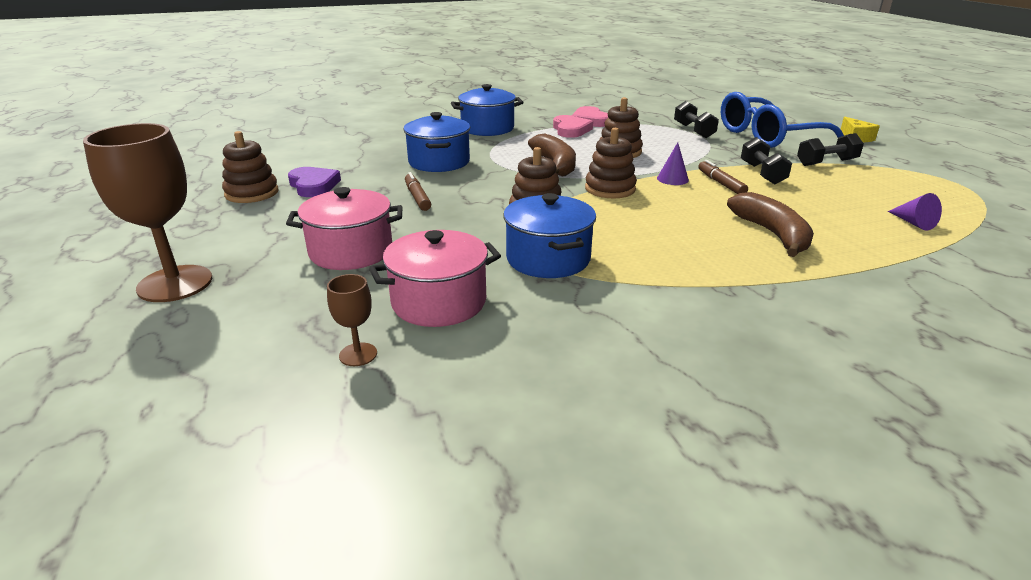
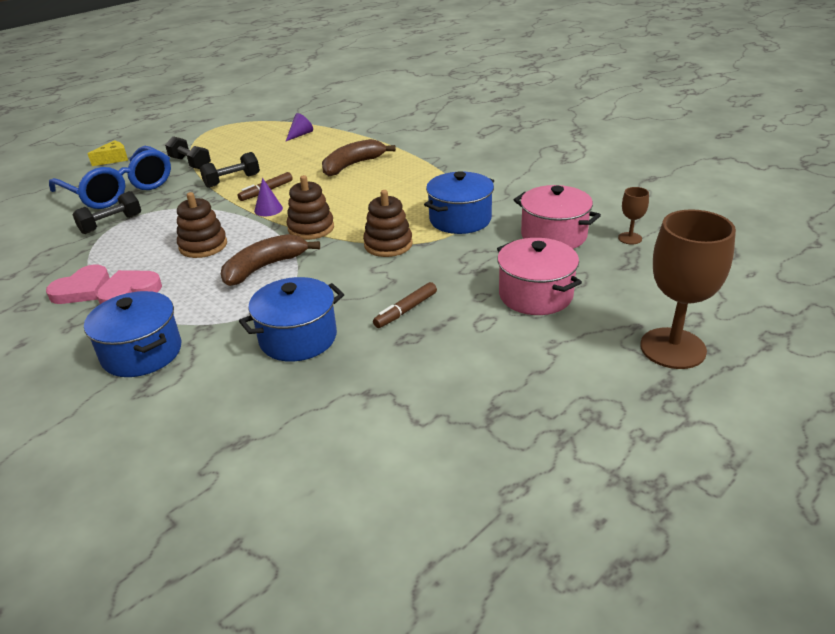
camera: 115 degrees left, 5 degrees up
brown stacking toy [222,131,278,203] -> none
purple heart [288,167,341,197] -> none

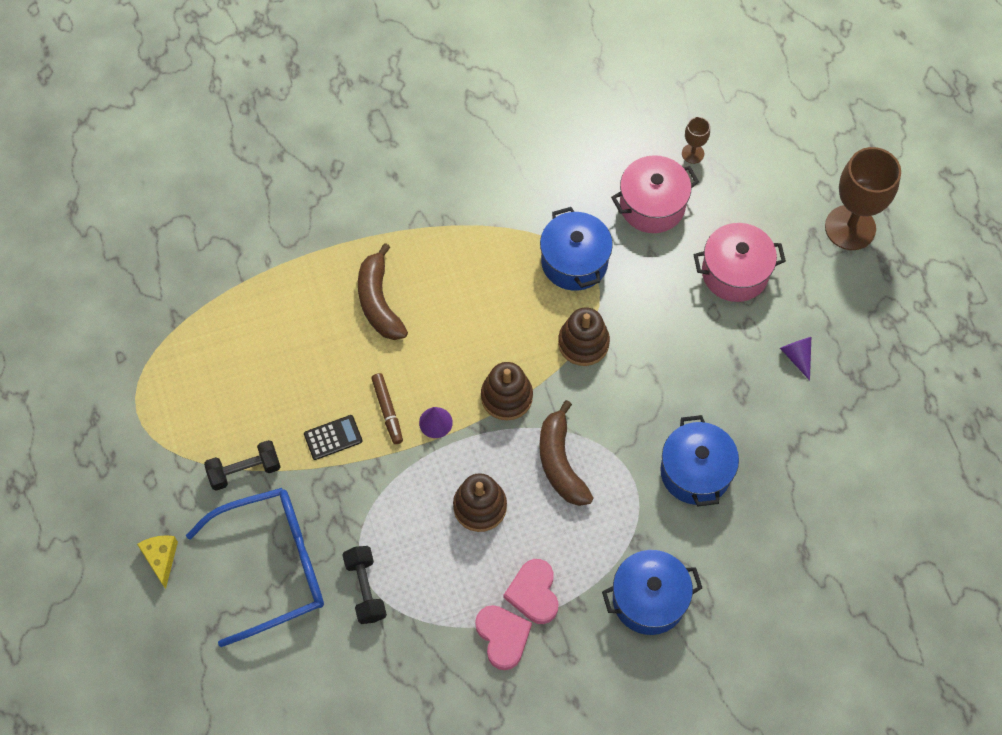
camera: 65 degrees left, 30 degrees up
black dumbbell [200,152,260,188] -> black calculator [304,415,362,460]
purple cone [286,113,313,141] -> purple cone moved to [780,337,811,381]
brown marker [373,282,437,328] -> none

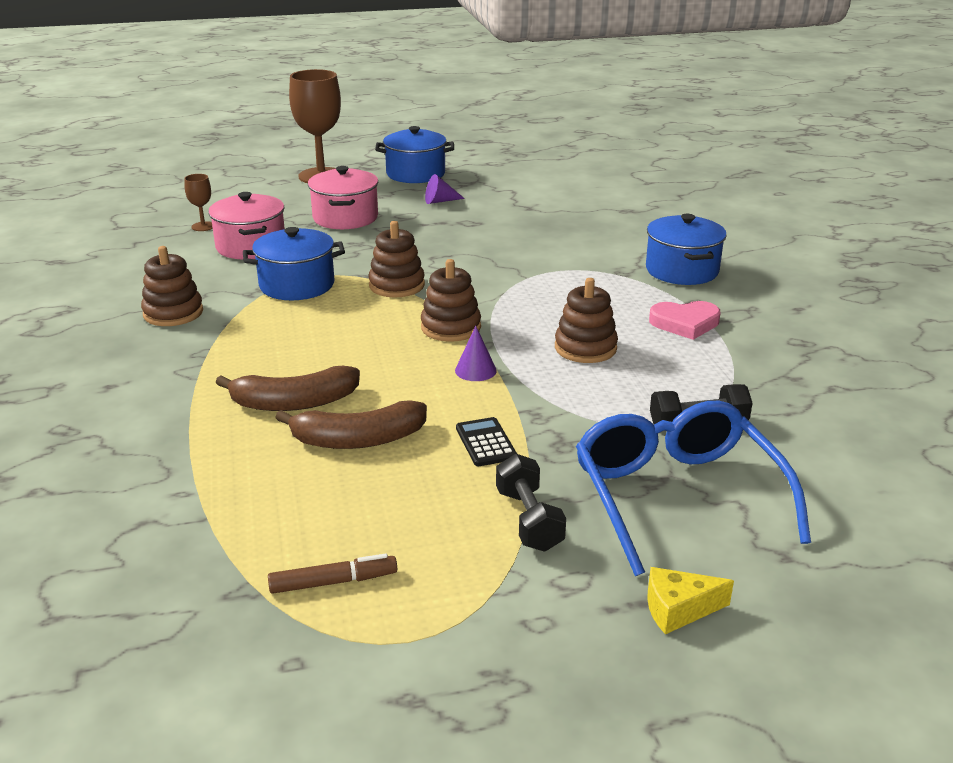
camera: 85 degrees left, 35 degrees down
brown marker [371,373,403,444] -> brown marker moved to [268,554,397,594]
pink heart [475,605,532,670] -> none
brown banana [539,400,593,506] -> brown banana moved to [275,400,427,449]
blue pot [660,415,739,506] -> blue pot moved to [375,126,454,183]
none -> brown stacking toy [141,246,203,326]

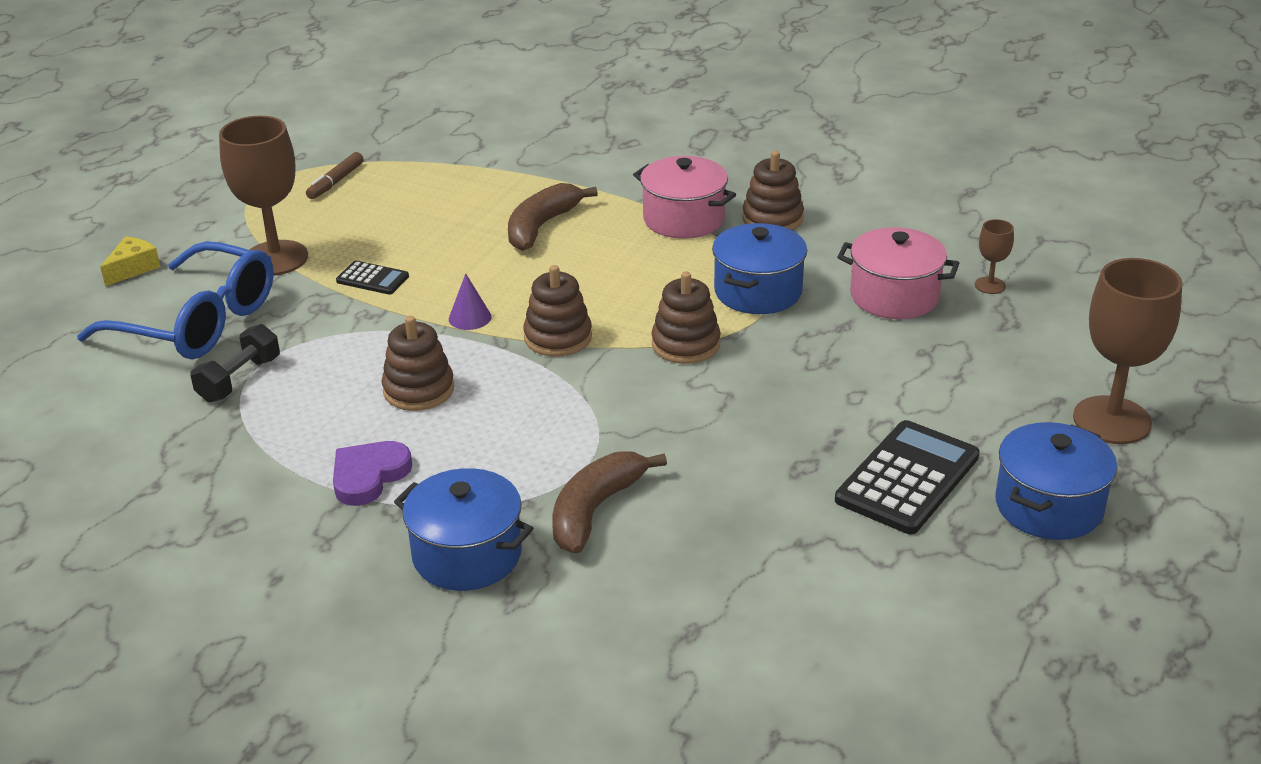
camera: 130 degrees right, 5 degrees up
brown banana [275,400,427,449] -> brown banana moved to [552,451,667,553]
pink pot [308,166,378,229] -> pink pot moved to [633,156,736,239]
purple cone [425,174,465,204] -> black calculator [835,420,980,534]
black dumbbell [496,454,566,552] -> brown goblet [219,116,308,276]
pink heart [649,301,721,340] -> purple heart [333,441,412,506]

